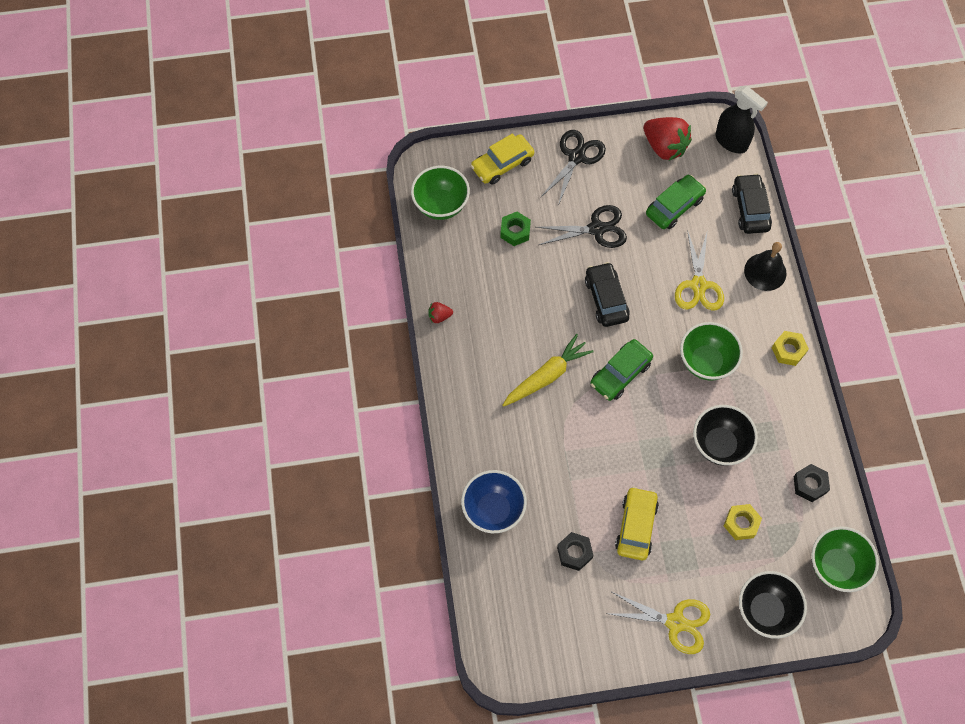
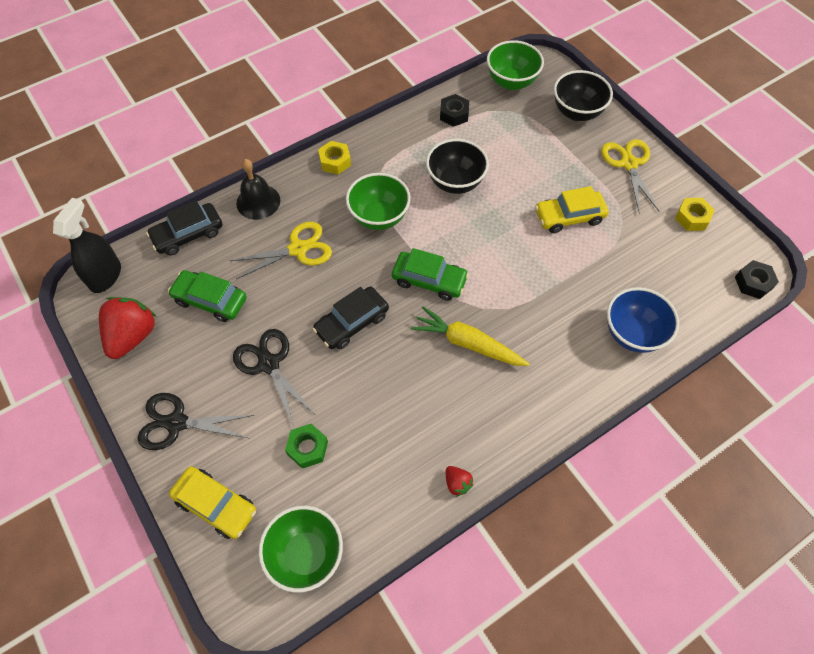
camera: 115 degrees left, 5 degrees down
black nut [557,532,594,571] -> black nut moved to [735,260,779,299]
yellow nut [724,504,762,540] -> yellow nut moved to [675,198,715,231]

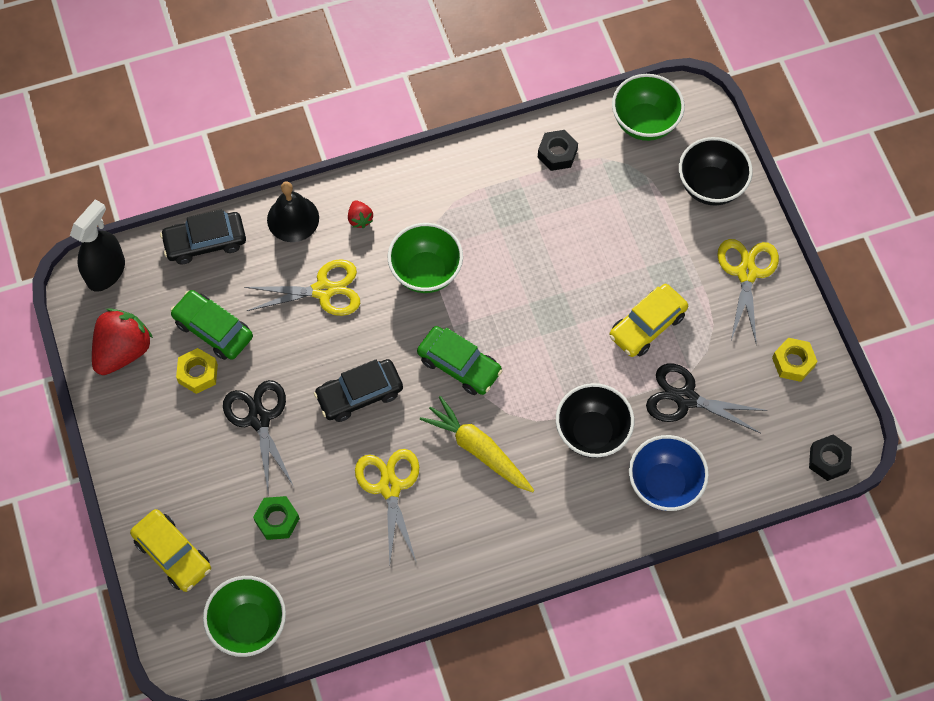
camera: 15 degrees right, 5 degrees up
black scissors [137,393,254,450] -> black scissors moved to [646,364,768,433]
yellow nut [318,141,351,175] -> yellow nut moved to [176,348,218,394]
black bowl [426,139,489,194] -> black bowl moved to [556,383,634,458]
red strawberry [446,466,473,497] -> red strawberry moved to [348,200,373,228]
yellow car [535,186,609,233] -> yellow car turned 45 degrees counterclockwise [609,284,688,357]
none -> yellow scissors [355,449,419,564]

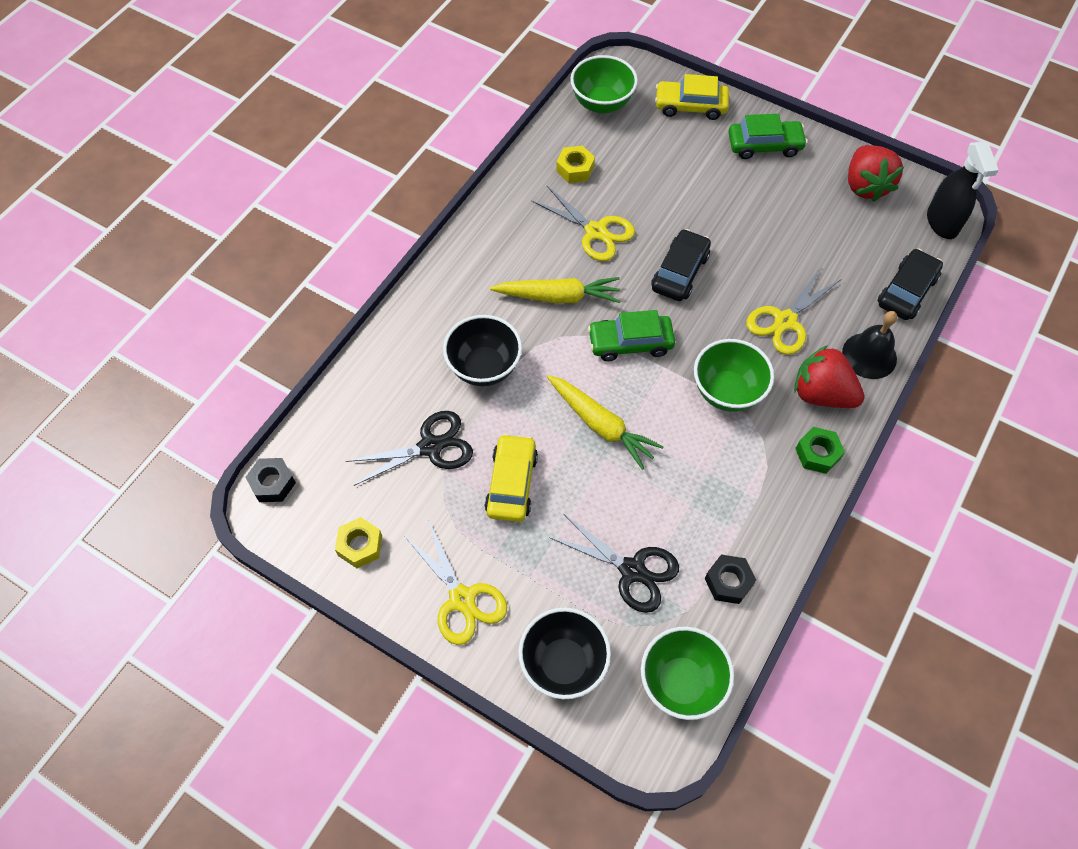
camera: 140 degrees right, 5 degrees down
green car [170,290,253,360] -> green car moved to [728,114,807,159]
yellow nut [176,348,218,394] -> yellow nut moved to [556,146,595,183]
black scissors [223,380,294,490] -> black scissors moved to [549,514,679,613]
green nut [253,496,300,540] -> green nut moved to [795,427,845,474]
red strawberry [348,200,373,228] -> red strawberry [794,345,865,408], size x2.14
blue bowl [629,435,709,511] -> none
none -> yellow carrot [547,375,664,470]

